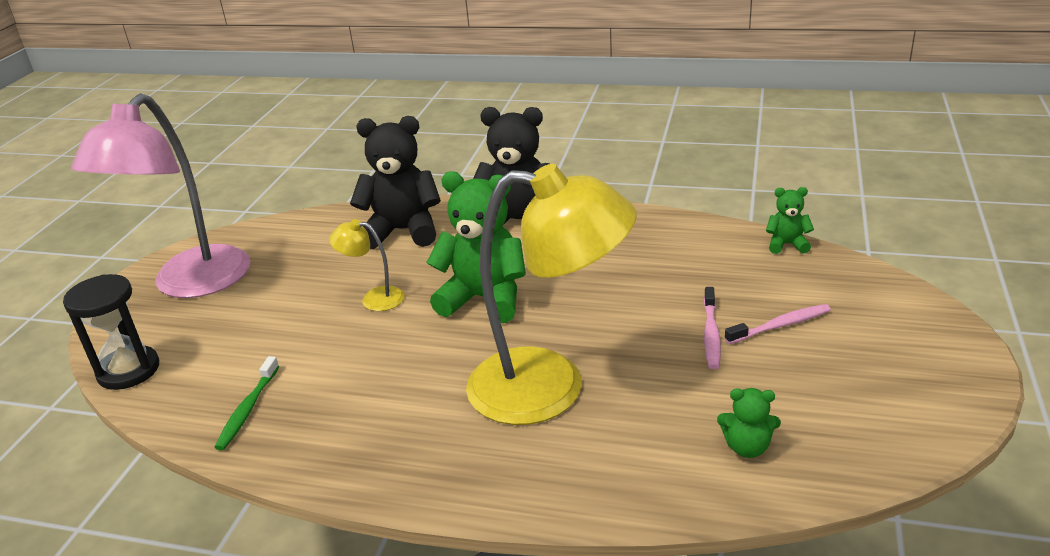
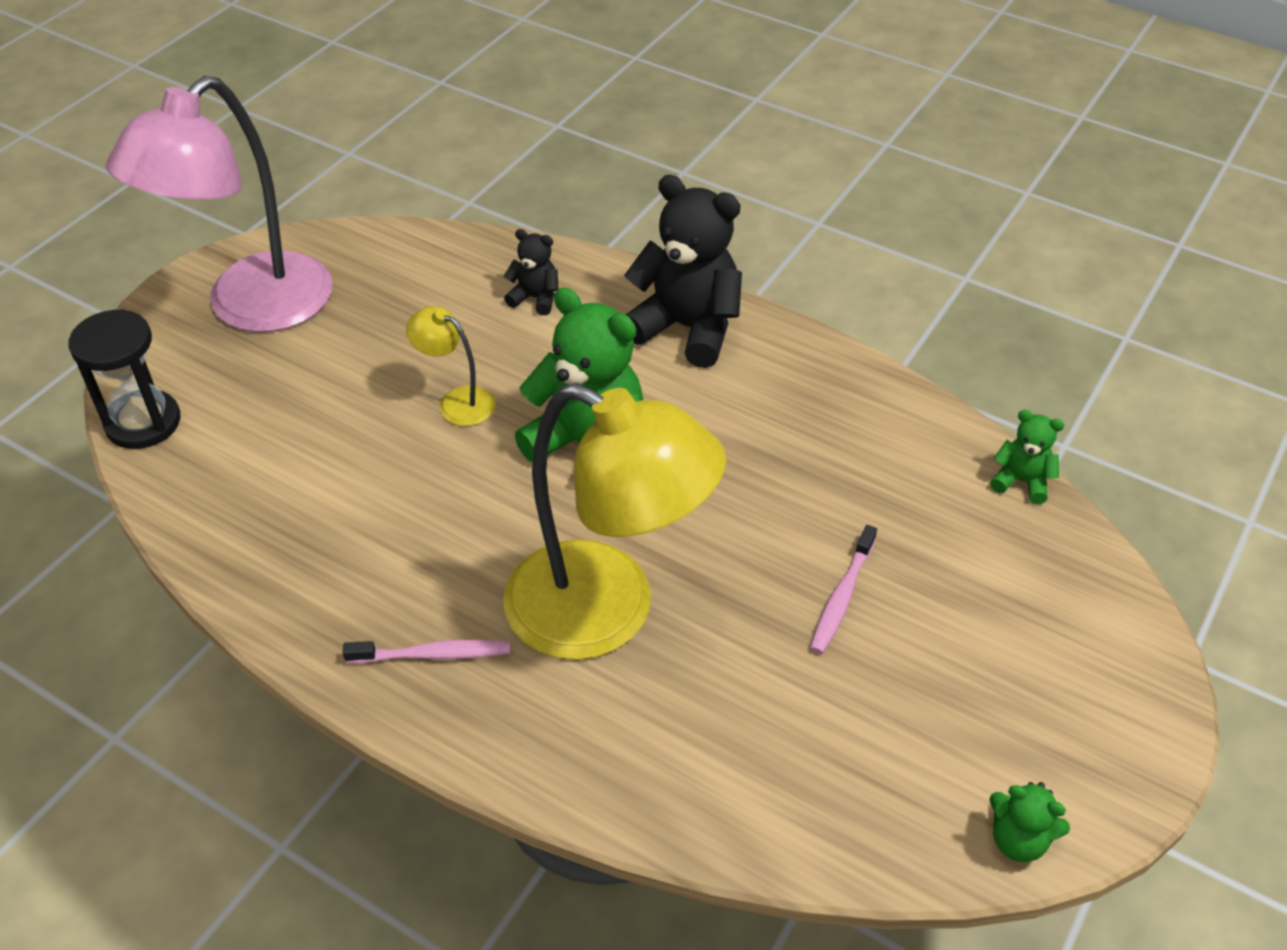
camera: 15 degrees right, 15 degrees up
green toothbrush [214,356,279,450] -> none
black teddy bear [350,116,441,249] -> black teddy bear [504,229,559,315], size x0.48
green teddy bear [717,388,781,458] -> green teddy bear moved to [989,782,1070,862]
pink toothbrush [725,304,831,344] -> pink toothbrush moved to [343,640,510,664]

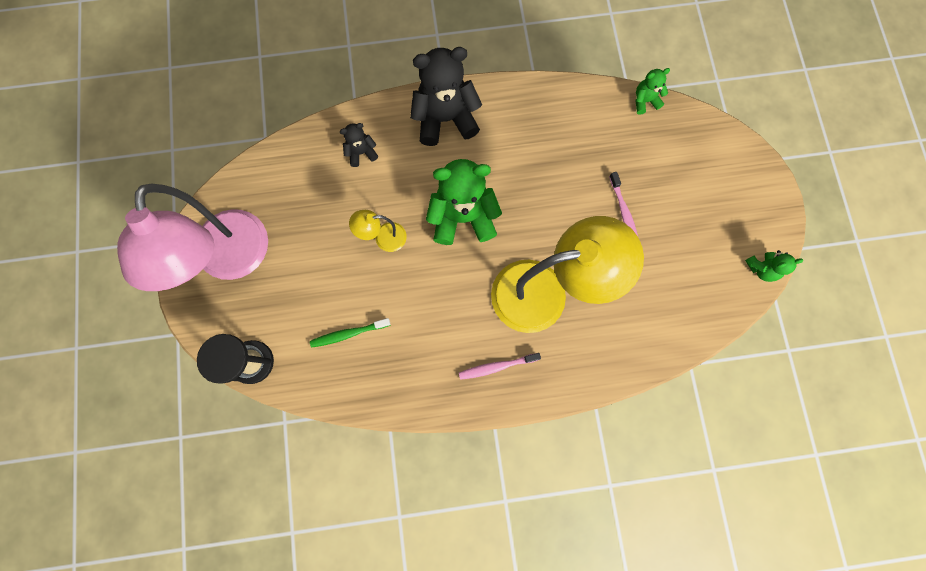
camera: 40 degrees left, 30 degrees up
pink toothbrush [343,640,510,664] -> pink toothbrush turned 150 degrees counterclockwise [459,353,541,380]
none -> green toothbrush [310,318,391,348]

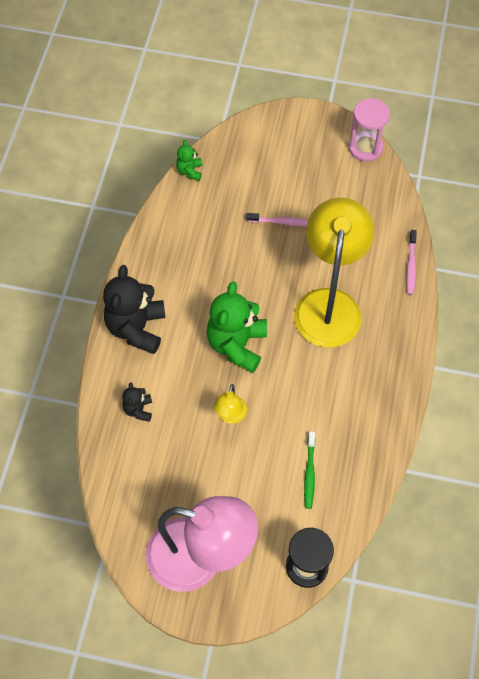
camera: 70 degrees left, 15 degrees down
pink toothbrush [459,353,541,380] -> pink toothbrush moved to [407,230,417,295]
green teddy bear [745,250,803,282] -> pink hourglass [348,98,390,162]

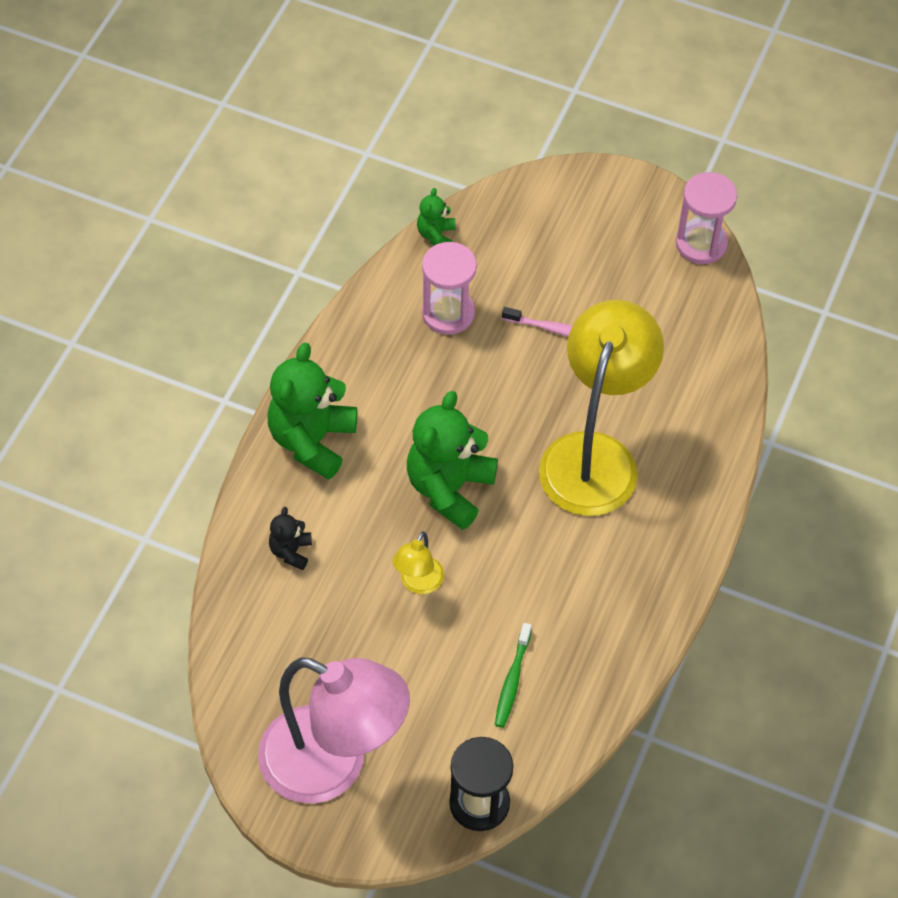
camera: 10 degrees right, 5 degrees down
black teddy bear [103,265,165,354] -> green teddy bear [267,343,357,480]
pink toothbrush [407,230,417,295] -> none
none -> pink hourglass [422,242,477,335]

